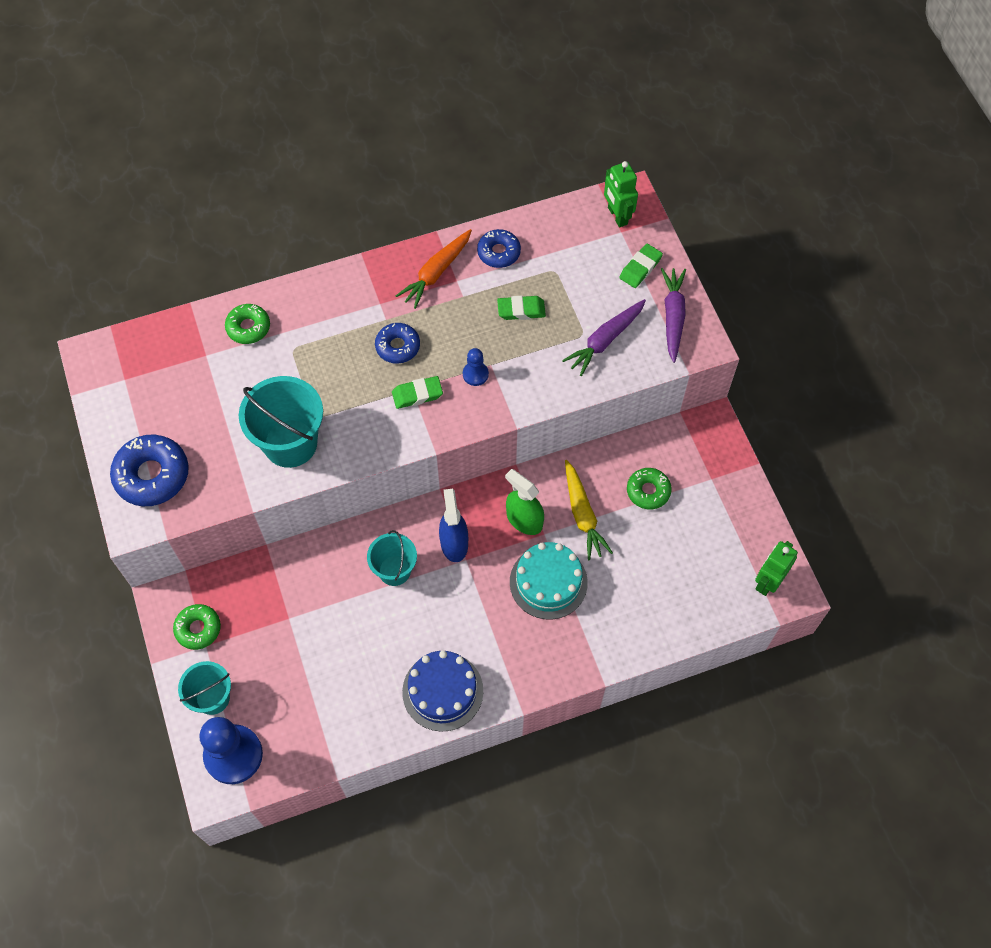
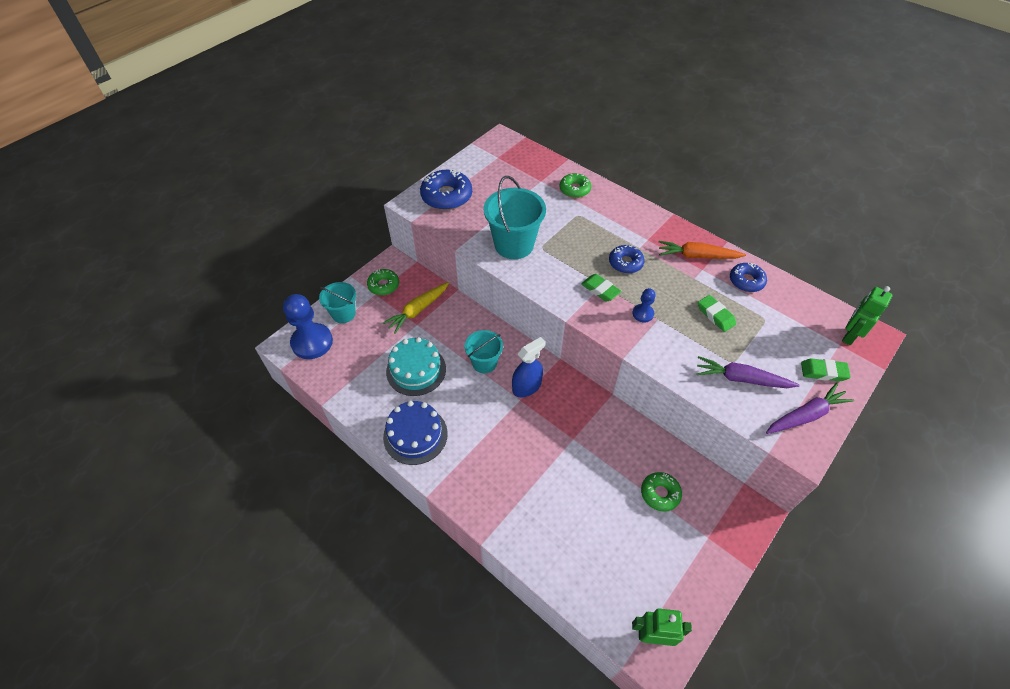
camera: 60 degrees right, 10 degrees down
green spray bottle [505,469,544,535] -> none
turquoise cake [510,542,588,620] -> turquoise cake moved to [386,337,446,396]
yellow carrot [565,460,613,560] -> yellow carrot moved to [383,282,449,333]

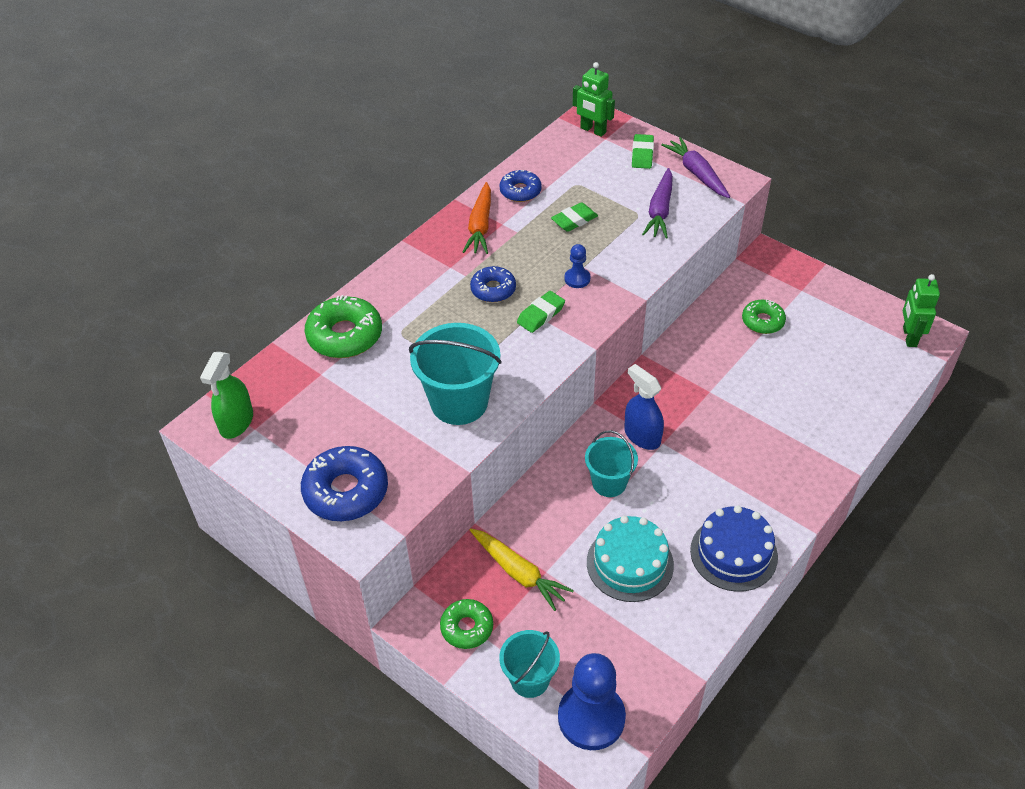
camera: 90 degrees left, 5 degrees down
green donut [559,173,591,198] -> green donut [304,295,382,358], size x1.62
none -> green spray bottle [200,352,253,439]

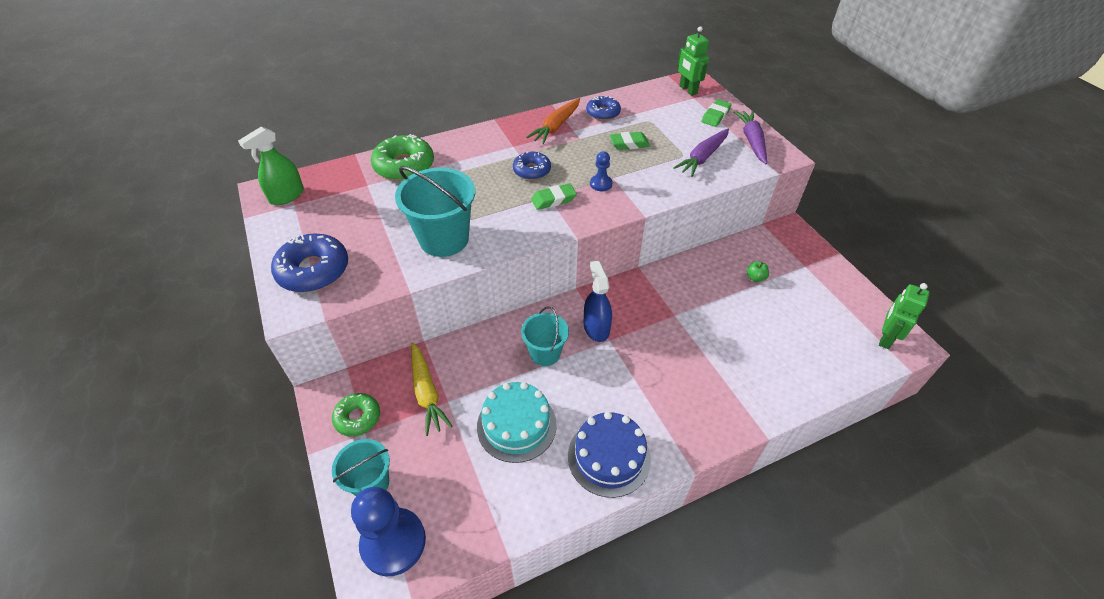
camera: 25 degrees right, 0 degrees up
green donut [742,299,786,334] -> green apple [747,261,769,282]

